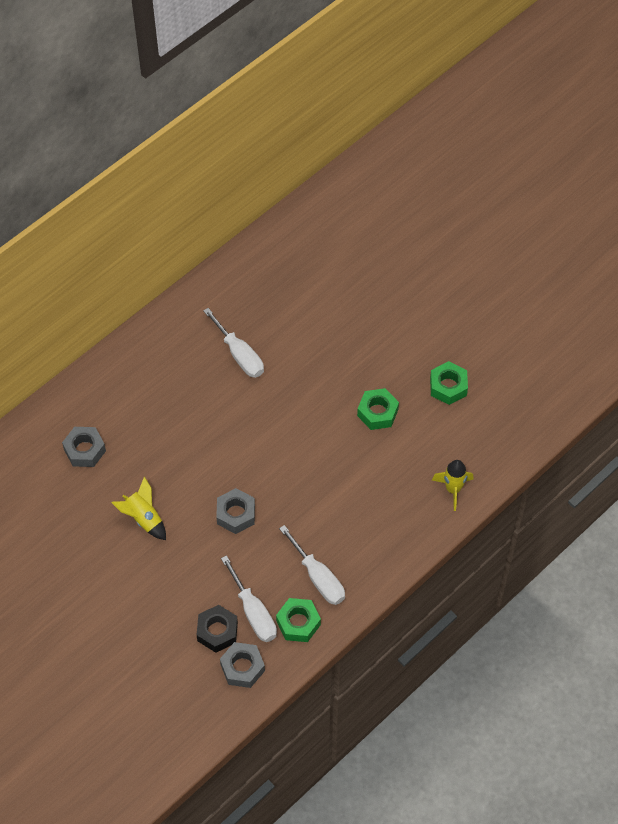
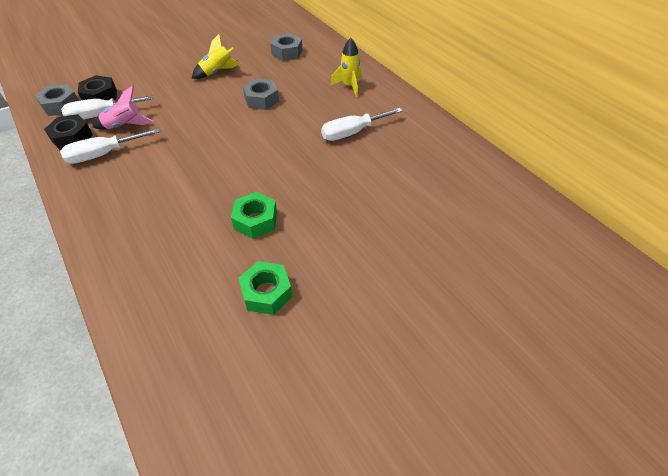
camera: 100 degrees right, 10 degrees down
grey nut [216,488,255,534] -> grey nut moved to [243,78,279,110]
green nut [276,598,321,642] -> black nut [44,114,93,150]
yellow rocket [432,460,474,511] -> yellow rocket moved to [330,38,362,97]
none -> pink rocket [92,85,154,130]

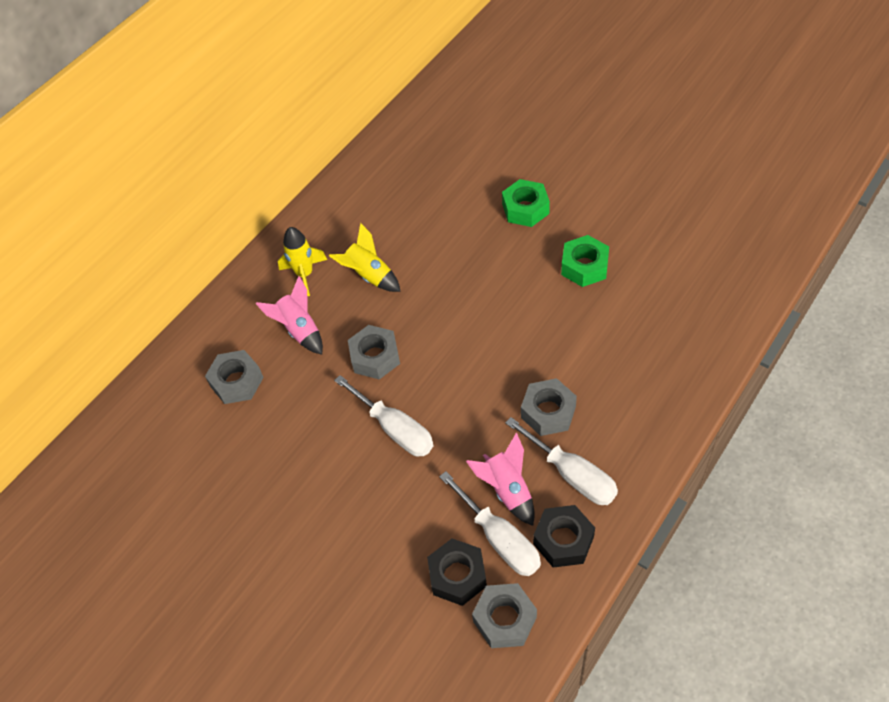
camera: 105 degrees left, 5 degrees up
yellow rocket [192,34,240,79] -> yellow rocket moved to [329,223,401,292]
green nut [238,261,292,315] -> green nut moved to [502,179,550,227]
white screwdriver [321,108,403,141] -> white screwdriver moved to [334,375,433,456]
none -> pink rocket [256,276,323,355]
none -> grey nut [521,378,577,436]

